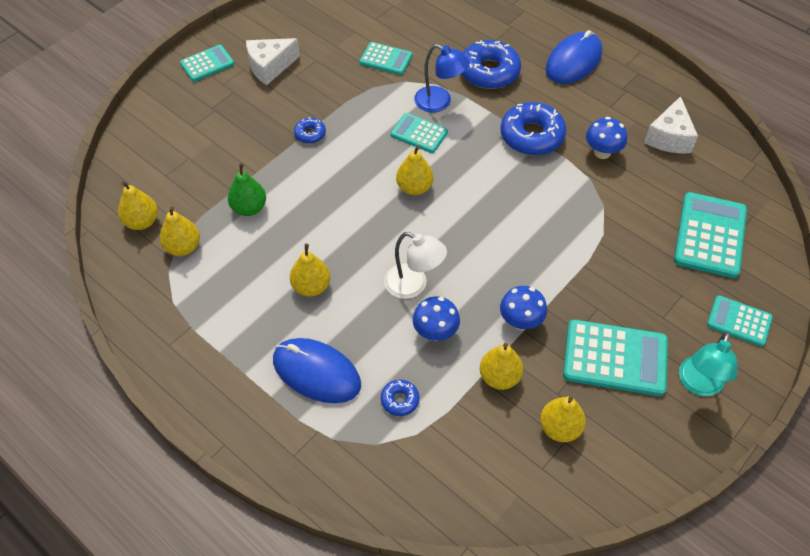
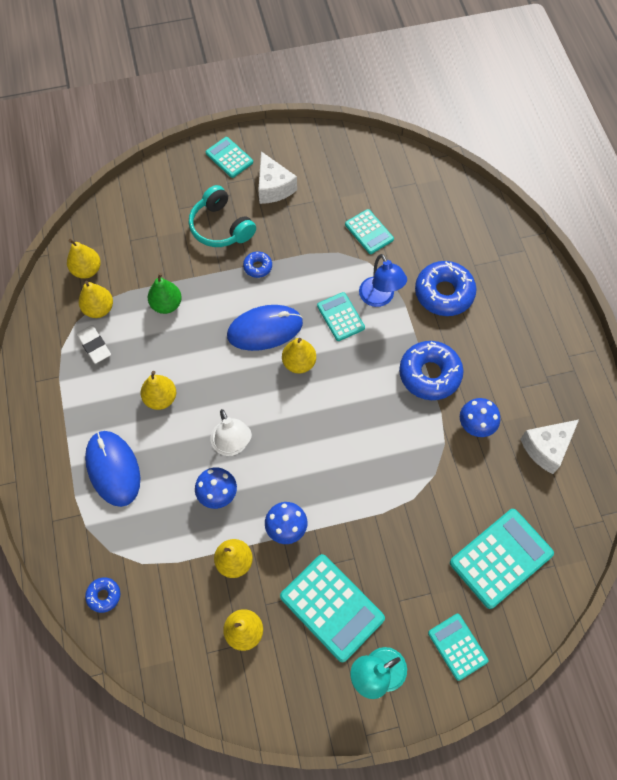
camera: 35 degrees right, 10 degrees up
turquoise calculator [180,45,235,82] -> turquoise calculator turned 135 degrees counterclockwise [206,137,253,178]
white cheese [246,38,300,85] -> white cheese turned 120 degrees counterclockwise [258,151,297,204]
blue donut [381,380,419,416] -> blue donut moved to [85,577,120,613]
blue mouse [546,30,602,84] -> blue mouse moved to [227,305,303,351]
none -> white eraser [76,325,111,364]
none -> turquoise headphones [189,185,256,247]

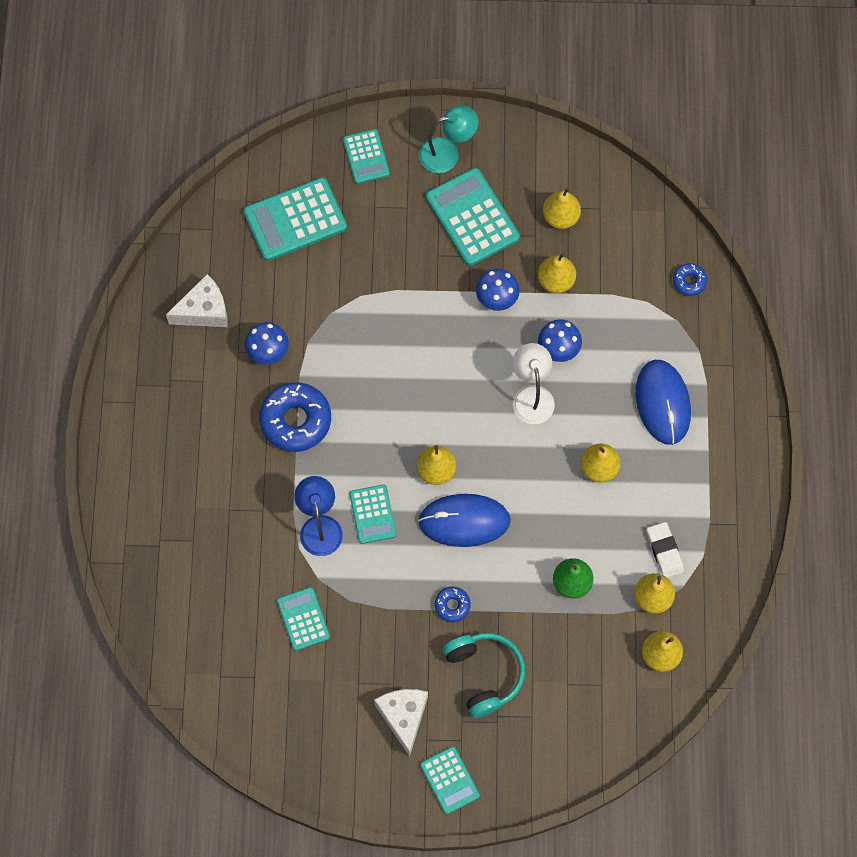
camera: 165 degrees left, 5 degrees up
blue donut [415,261,476,316] -> none

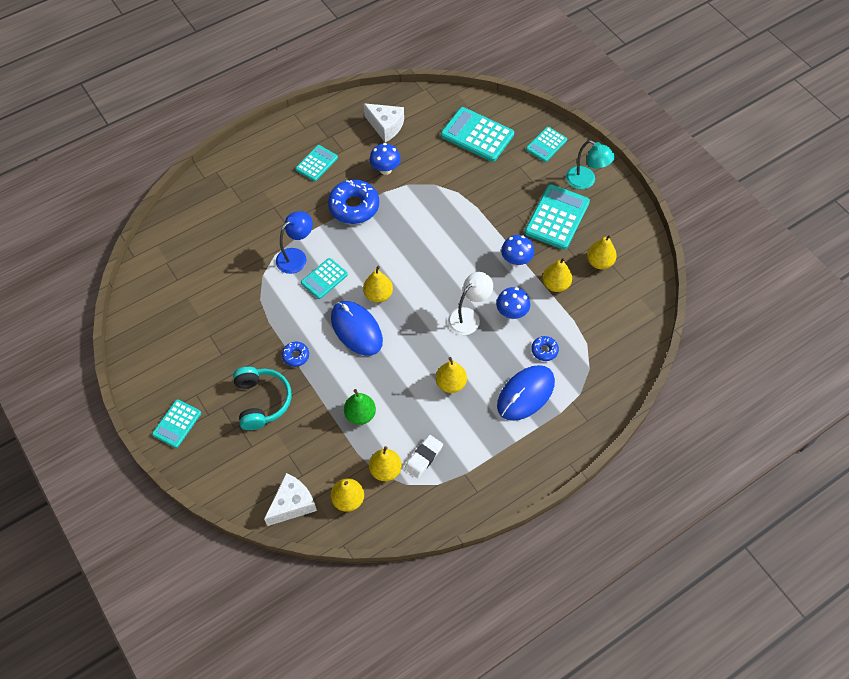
camera: 55 degrees right, 10 degrees down
turquoise calculator [277,587,330,651] -> turquoise calculator moved to [295,145,338,181]
white cheese [374,689,428,757] -> white cheese moved to [264,473,317,526]
turquoise headphones [443,633,525,718] -> turquoise headphones turned 45 degrees counterclockwise [233,367,291,430]
blue donut [673,263,707,296] -> blue donut moved to [531,336,559,361]

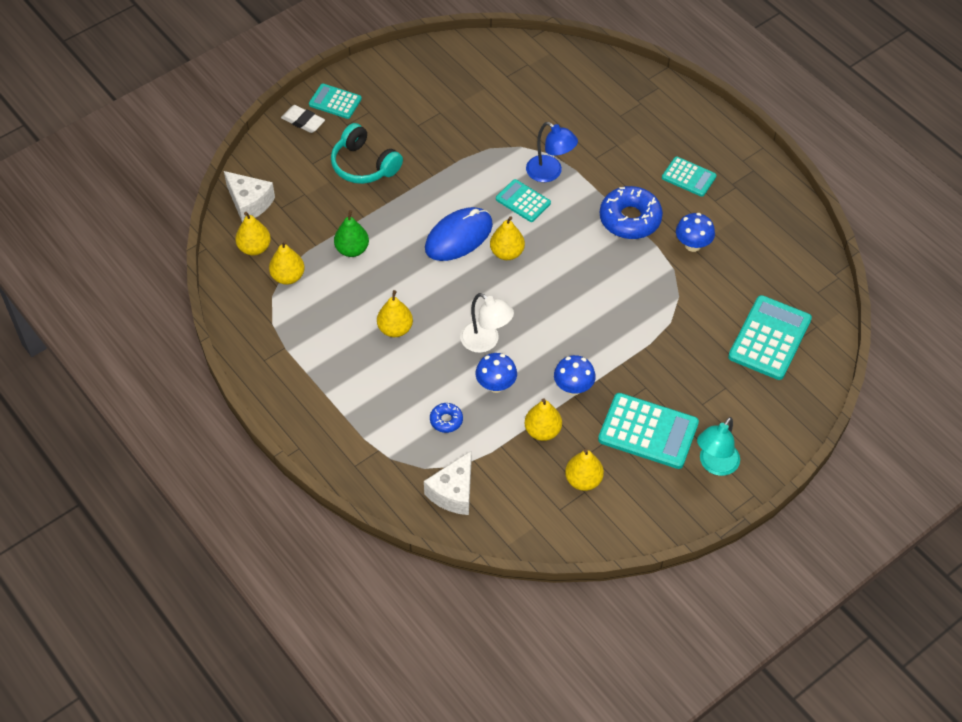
camera: 85 degrees right, 5 degrees down
turquoise headphones [233,367,291,430] -> turquoise headphones turned 60 degrees clockwise [331,123,403,184]
blue donut [282,341,309,367] -> none
white cheese [363,103,404,142] -> white cheese moved to [424,451,471,515]
white eraser [404,435,443,478] -> white eraser moved to [281,105,325,133]
blue mouse [497,365,555,421] -> none
turquoise calculator [526,127,567,162] -> none

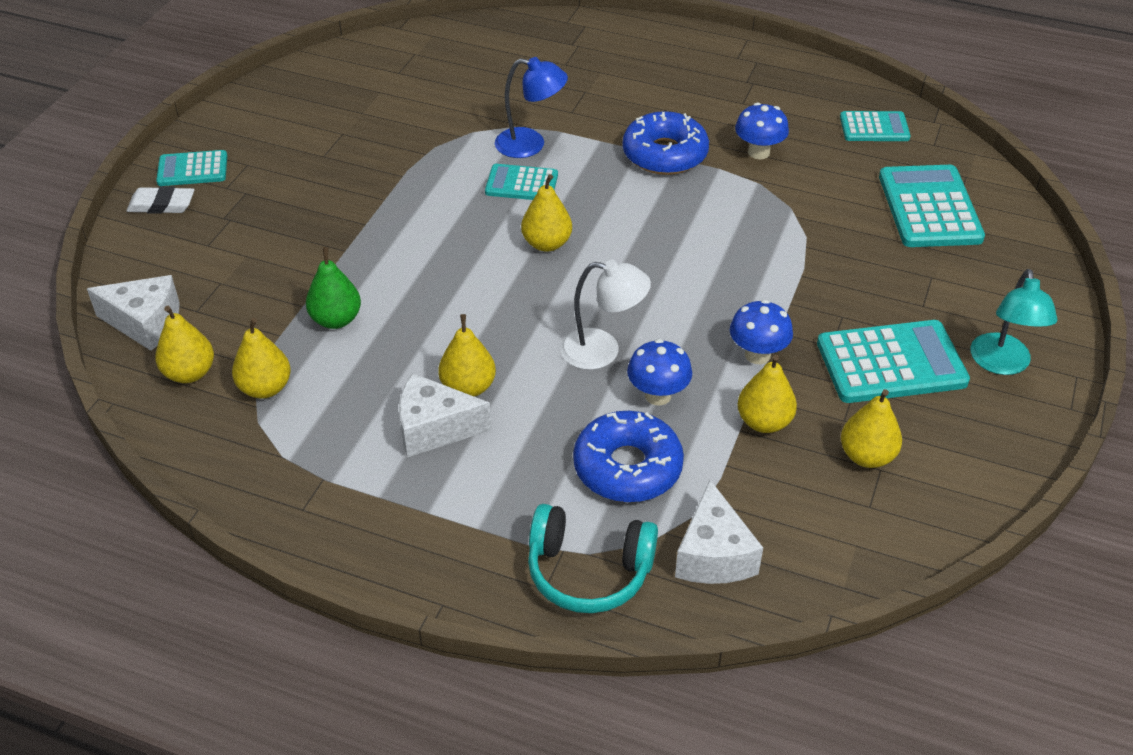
camera: 30 degrees left, 10 degrees down
turquoise headphones [331,123,403,184] -> turquoise headphones moved to [528,504,658,613]
blue mouse [425,207,493,261] -> none
blue donut [430,403,463,433] -> blue donut [573,411,684,502], size x2.05
turquoise calculator [662,157,717,197] -> turquoise calculator moved to [840,111,911,141]
none -> white cheese [399,373,492,458]

